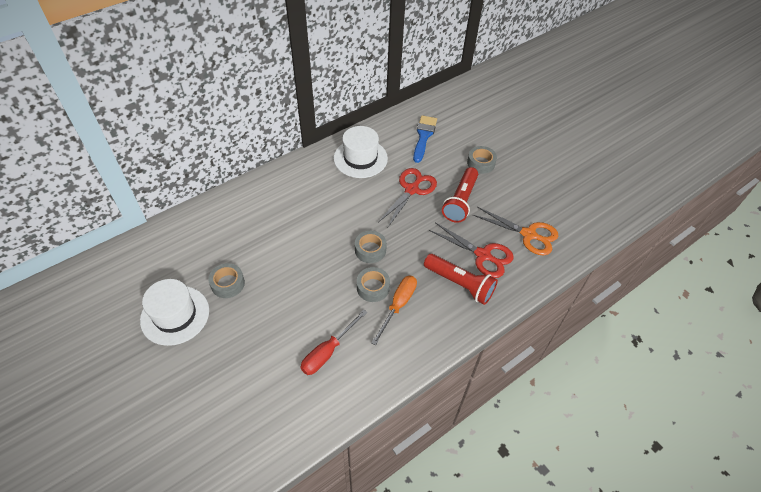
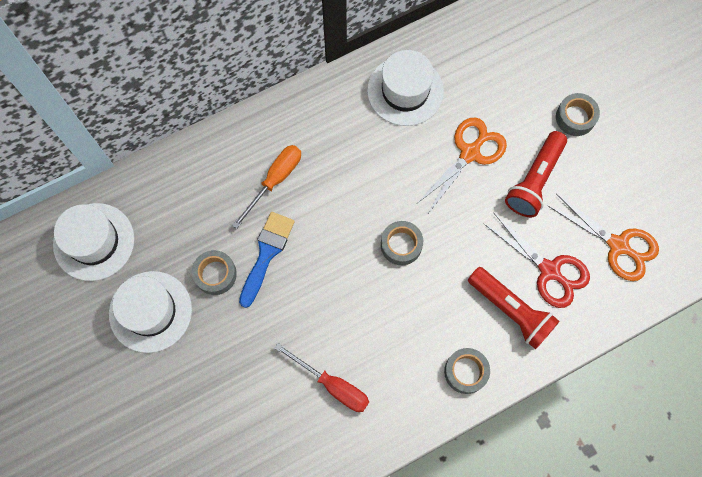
camera: 10 degrees right, 20 degrees up
red screwdriver [301,310,367,375] -> red screwdriver turned 105 degrees counterclockwise [275,343,369,412]
grey tape [357,267,390,302] -> grey tape moved to [444,348,490,394]
orange screwdriver [371,276,417,346] -> orange screwdriver moved to [232,145,301,229]
red scissors [379,168,437,227] -> orange scissors [418,117,507,212]
blue brush [413,115,437,163] -> blue brush moved to [239,212,295,308]
none -> white hat [53,203,134,281]

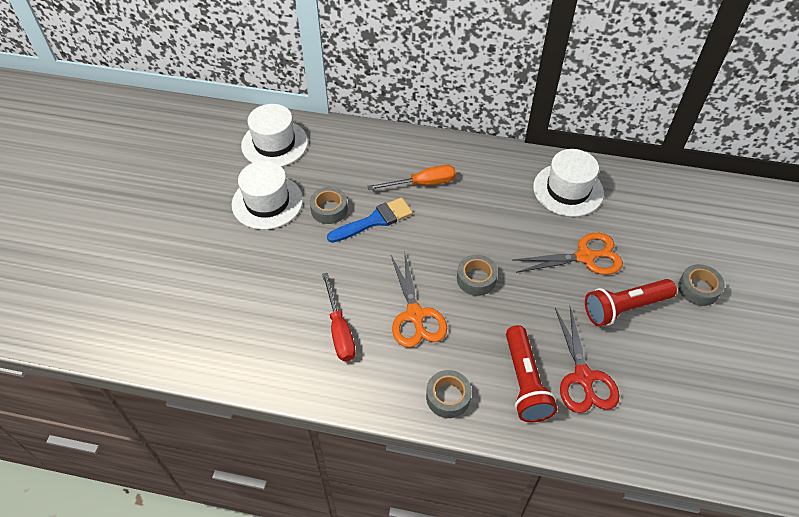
camera: 40 degrees right, 20 degrees down
orange scissors [548,194,659,281] -> orange scissors moved to [391,251,447,348]

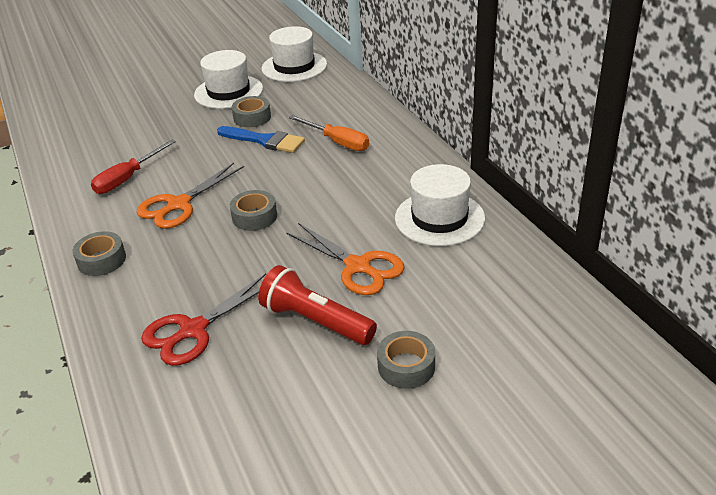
camera: 55 degrees right, 15 degrees down
red flashlight [506,325,557,422] -> none

